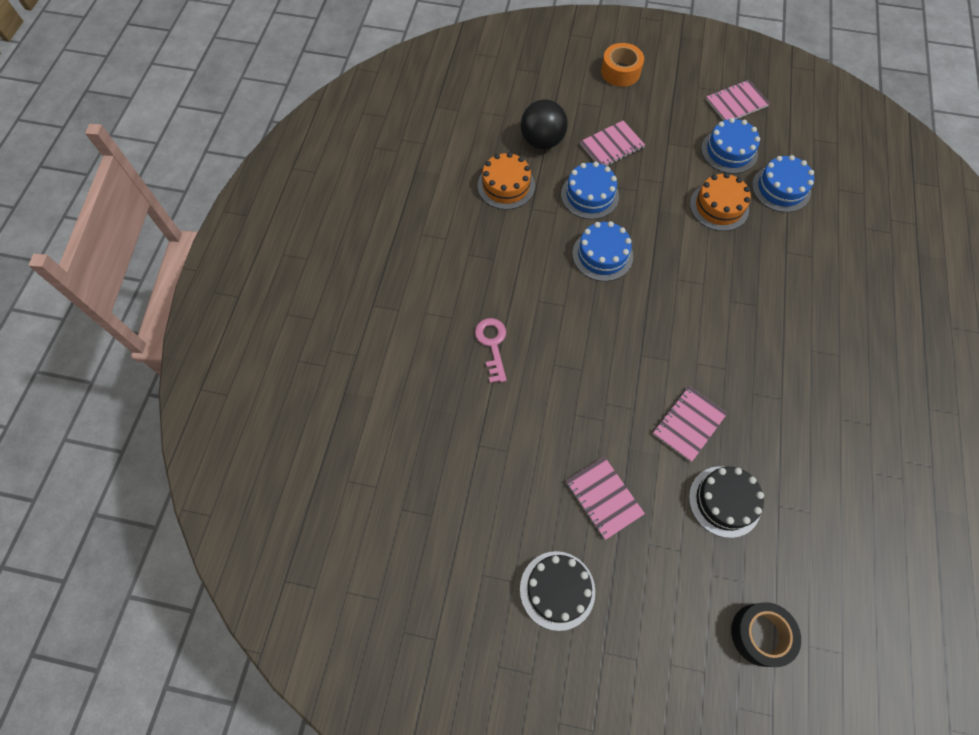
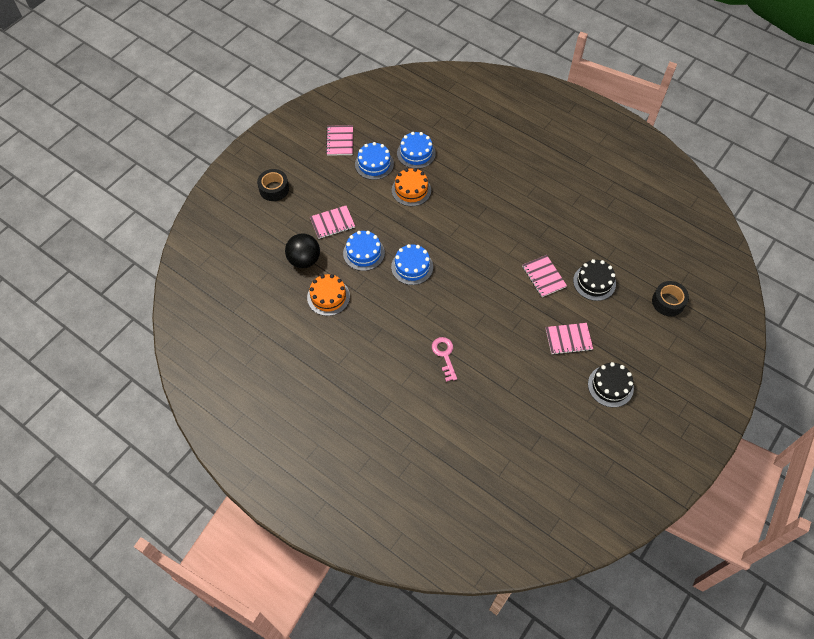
camera: 65 degrees left, 5 degrees down
pink key [475,318,507,383] -> pink key turned 60 degrees clockwise [432,337,457,382]
pink notebook [580,120,645,166] -> pink notebook turned 75 degrees clockwise [310,205,355,239]
orange tape [601,43,644,87] -> black tape [257,169,289,201]

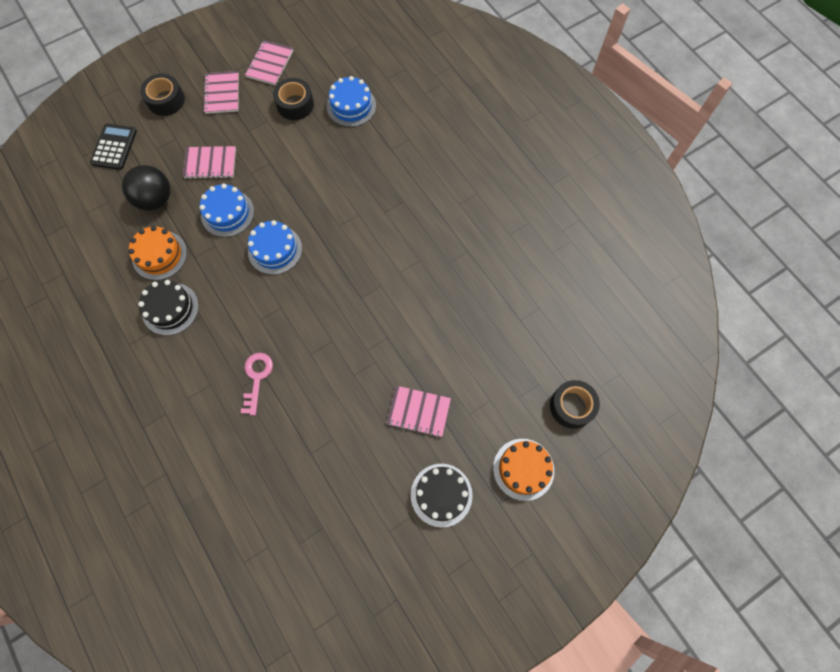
camera: 20 degrees right, 10 degrees up
blue cake [355,142,394,180] -> black tape [273,78,314,120]
orange cake [392,168,431,206] -> orange cake moved to [493,439,554,501]
pink notebook [522,255,567,297] -> pink notebook moved to [203,71,239,114]
black cake [573,259,616,301] -> black cake moved to [138,280,199,335]
none -> black calculator [90,124,137,170]

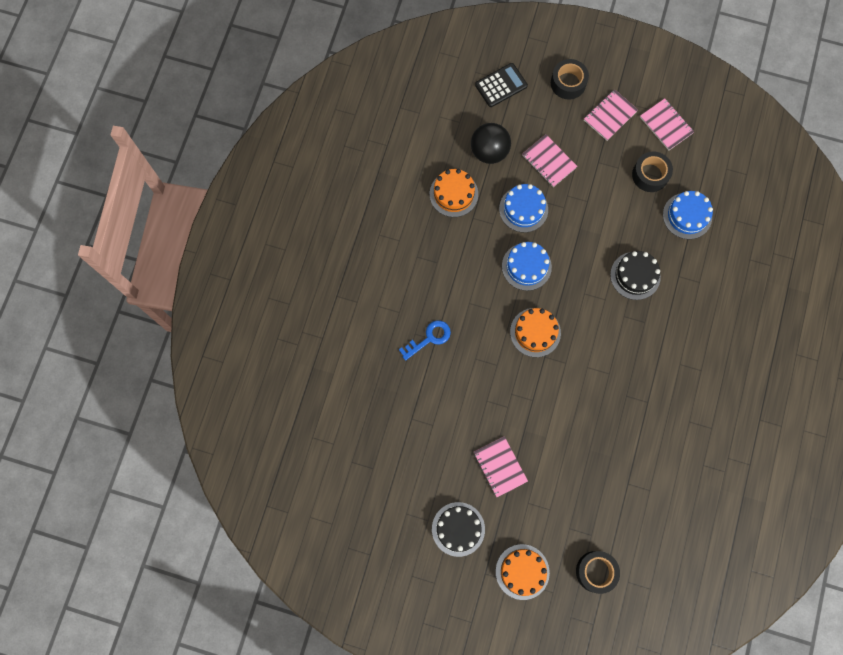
camera: 50 degrees right, 5 degrees up
black cake [138,280,199,335] -> black cake moved to [610,251,661,300]
pink key [241,353,273,415] -> blue key [399,320,451,360]
pink notebook [245,40,293,85] -> pink notebook turned 75 degrees clockwise [640,98,694,150]
none -> orange cake [510,308,561,357]

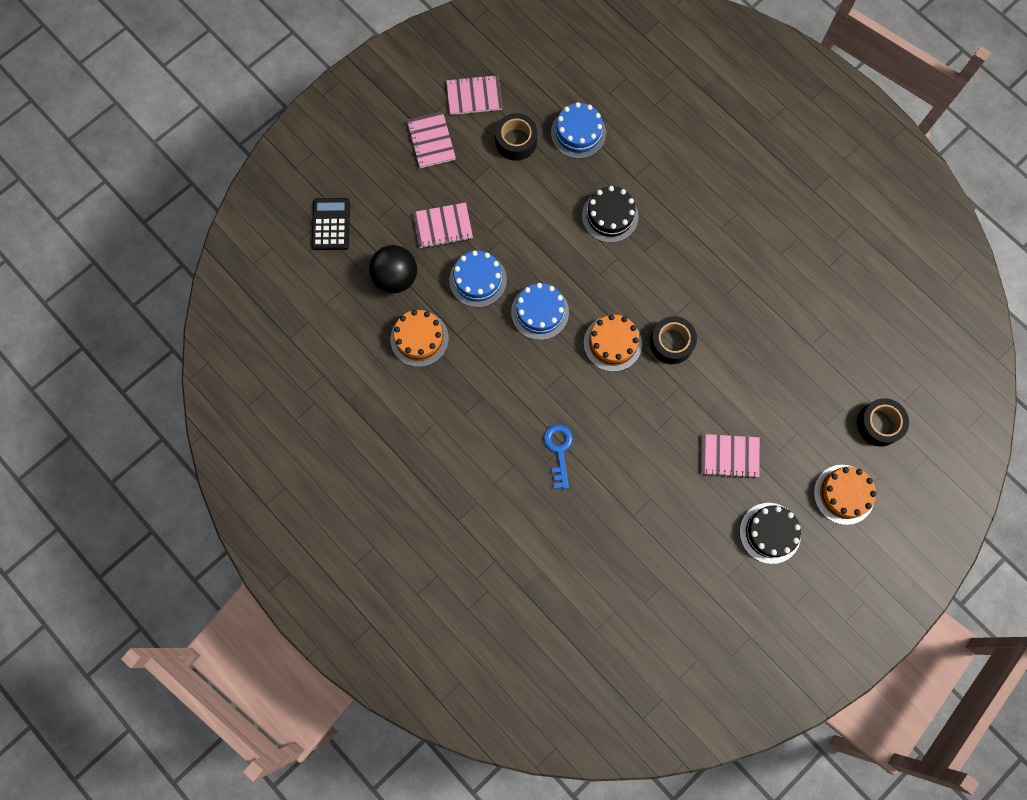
camera: 60 degrees left, 0 degrees up
black tape [551,59,589,100] -> black tape moved to [650,316,697,364]

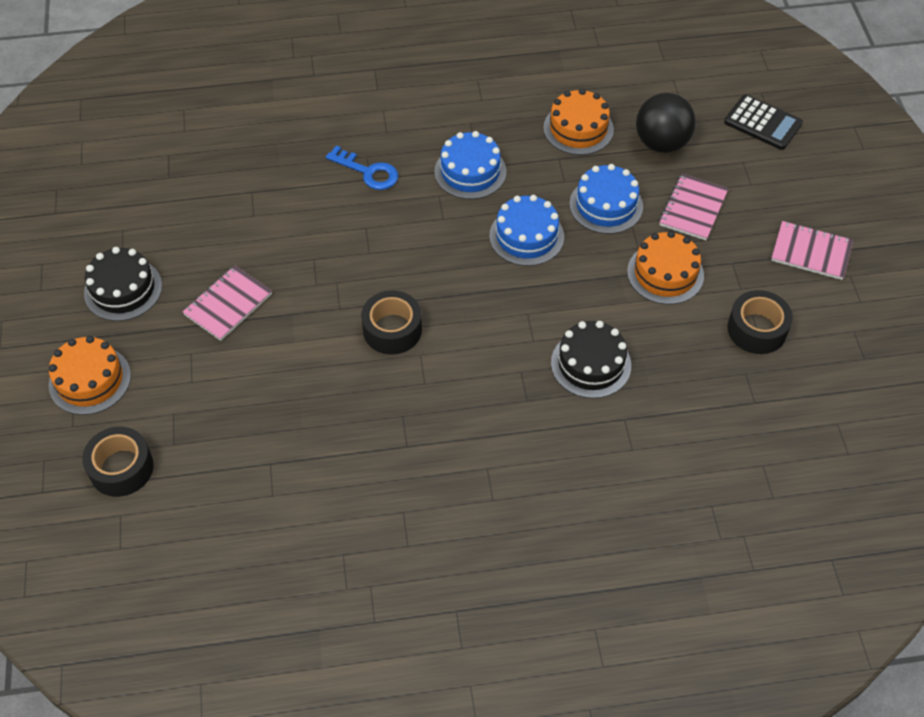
camera: 125 degrees right, 20 degrees down
pink notebook [446,75,502,115] -> none
blue cake [551,102,606,159] -> blue cake moved to [435,131,506,199]
orange cake [584,314,642,372] -> orange cake moved to [627,231,704,305]

